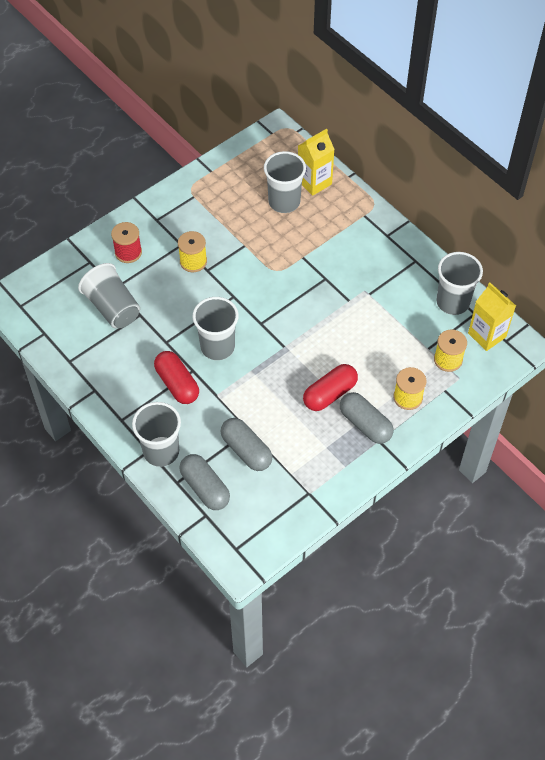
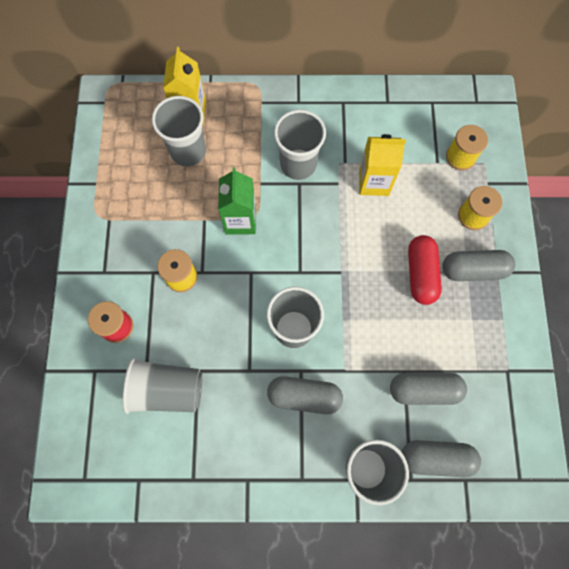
camera: 50 degrees left, 15 degrees up
red capsule [154,351,199,404] -> grey capsule [267,376,343,414]
grey cup [436,252,483,315] -> grey cup moved to [274,110,326,180]
yellow carton [468,283,516,351] -> yellow carton moved to [359,134,406,196]
none -> green carton [218,167,256,235]

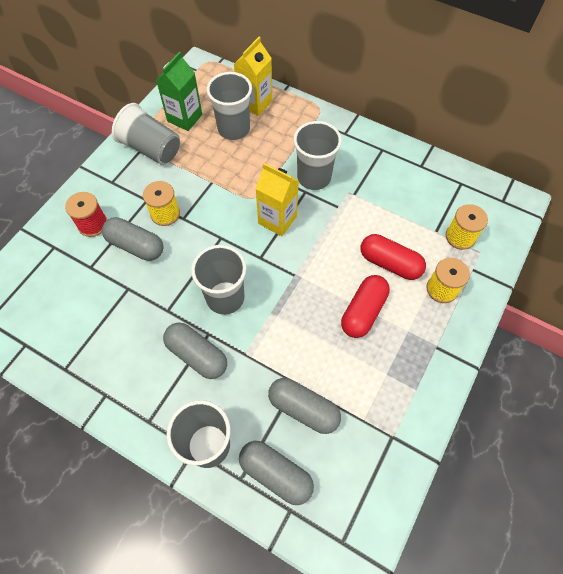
camera: 30 degrees right, 10 degrees down
grey cup [123,358,203,414] -> grey cup moved to [112,103,180,165]
green carton [218,167,256,235] -> green carton moved to [156,52,202,131]
yellow carton [359,134,406,196] -> yellow carton moved to [255,163,299,236]
grey capsule [442,250,515,281] -> grey capsule moved to [102,217,164,261]
none -> red capsule [361,234,426,280]

